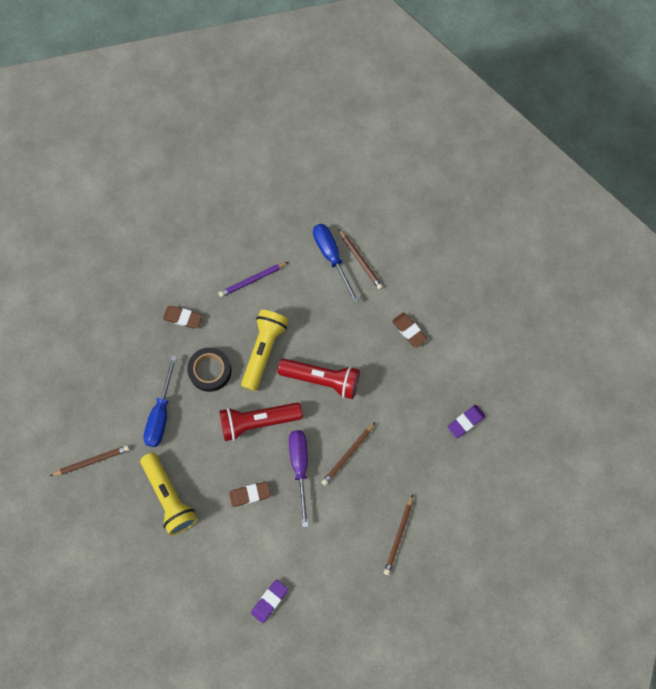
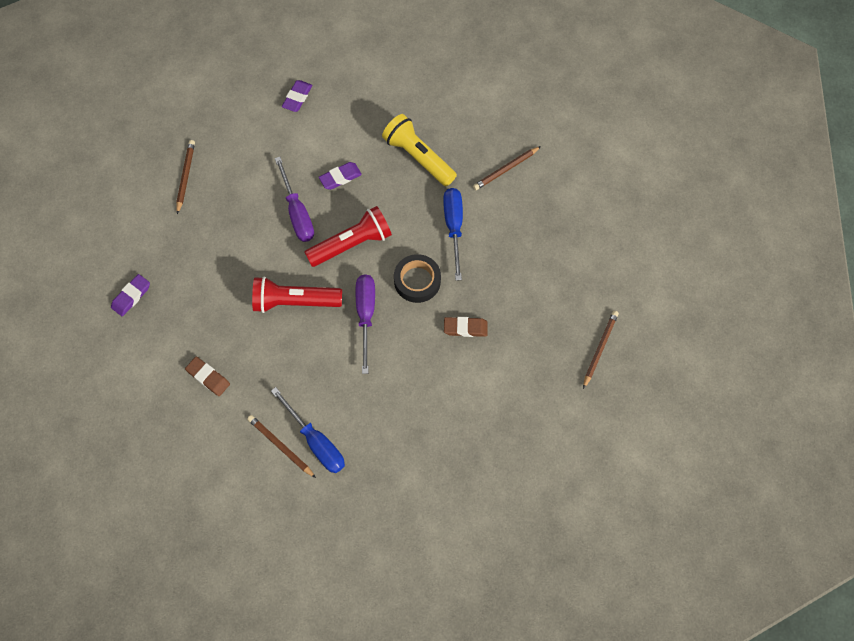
camera: 165 degrees right, 5 degrees down
purple pencil [218,262,288,297] -> none
brown eraser [229,482,271,507] -> purple eraser [319,162,362,190]
yellow flashlight [241,310,288,391] -> purple screwdriver [356,274,375,374]
brown pencil [321,422,376,486] -> brown pencil moved to [583,311,619,389]

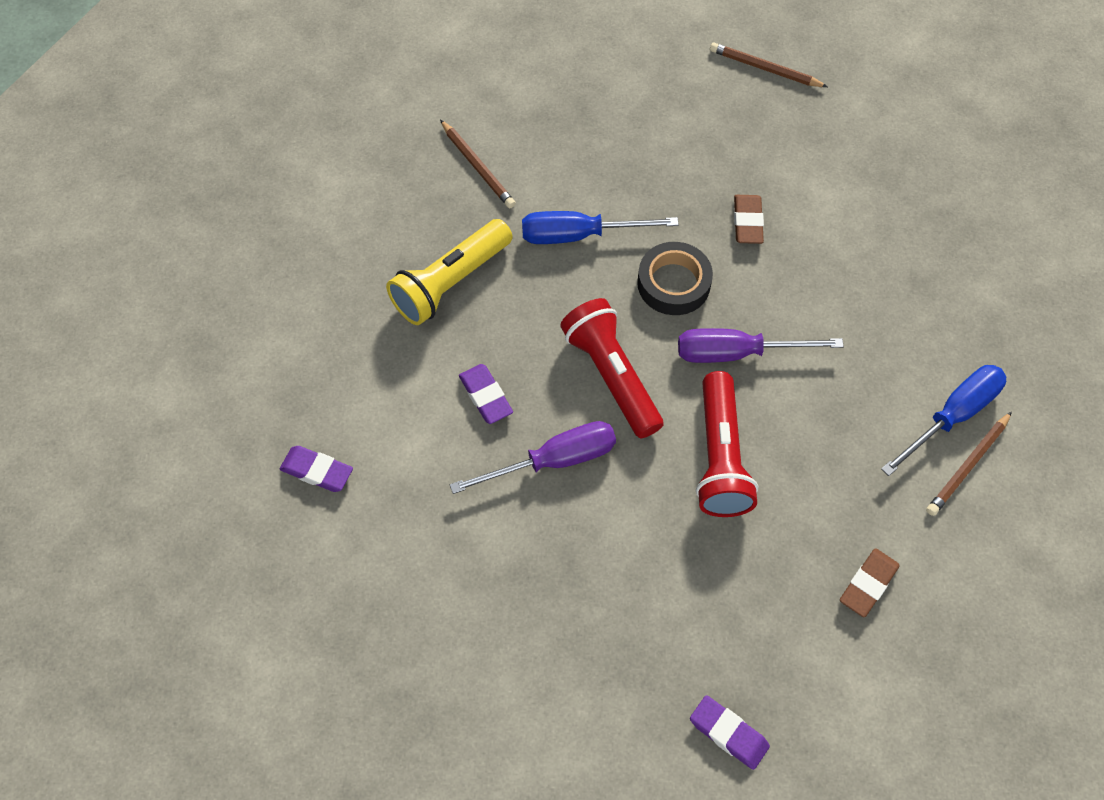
camera: 90 degrees left, 5 degrees down
brown pencil [176,140,195,214] -> none

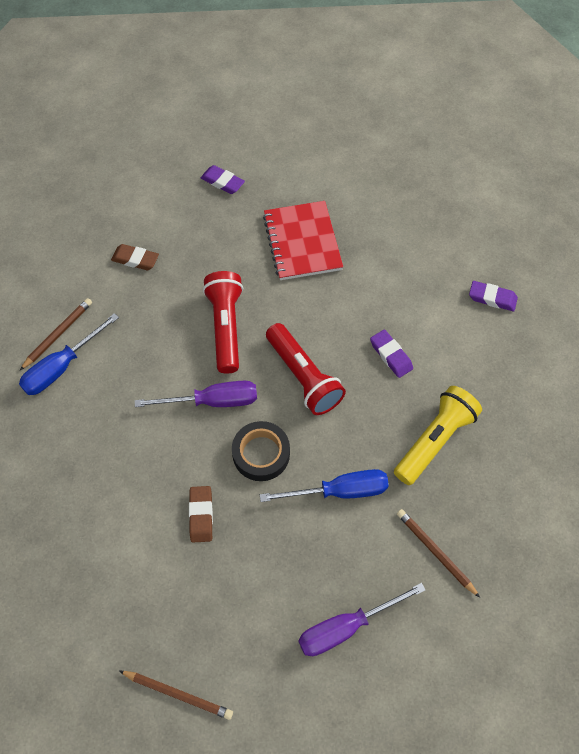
camera: 175 degrees right, 0 degrees up
purple screwdriver [450,421,616,494] -> purple screwdriver moved to [298,583,425,656]
brown eraser [840,548,900,617] -> brown eraser turned 75 degrees clockwise [111,244,159,270]
none -> red notebook [263,201,343,280]

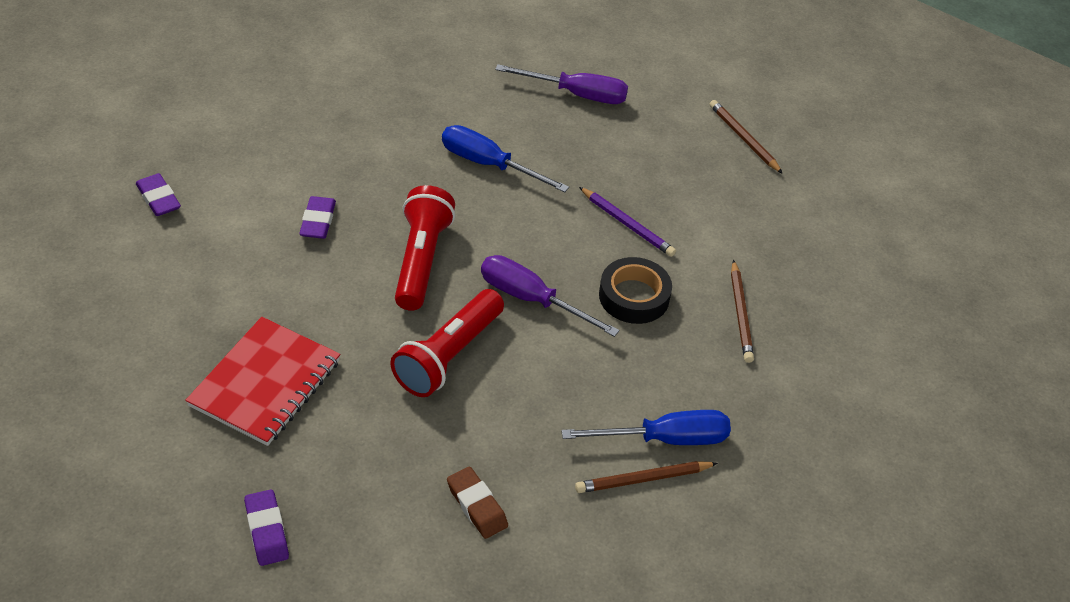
camera: 145 degrees left, 15 degrees down
brown eraser [189,486,213,542] -> purple pencil [579,187,676,257]
black tape [232,421,290,481] -> black tape moved to [599,257,672,324]
yellow flashlight [394,386,482,485] -> none
brown pencil [397,509,480,598] -> brown pencil moved to [731,260,754,363]

